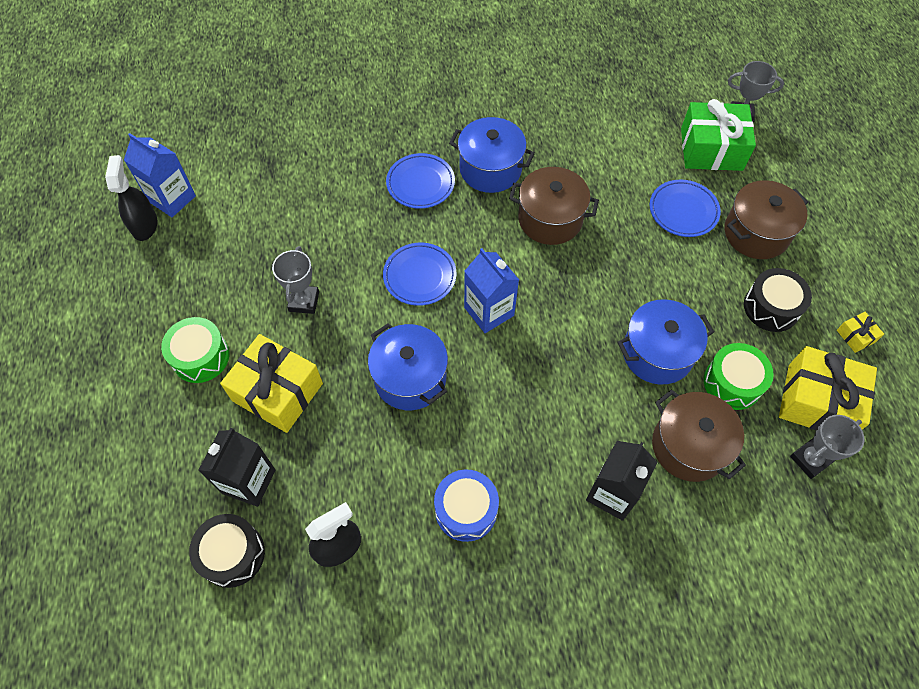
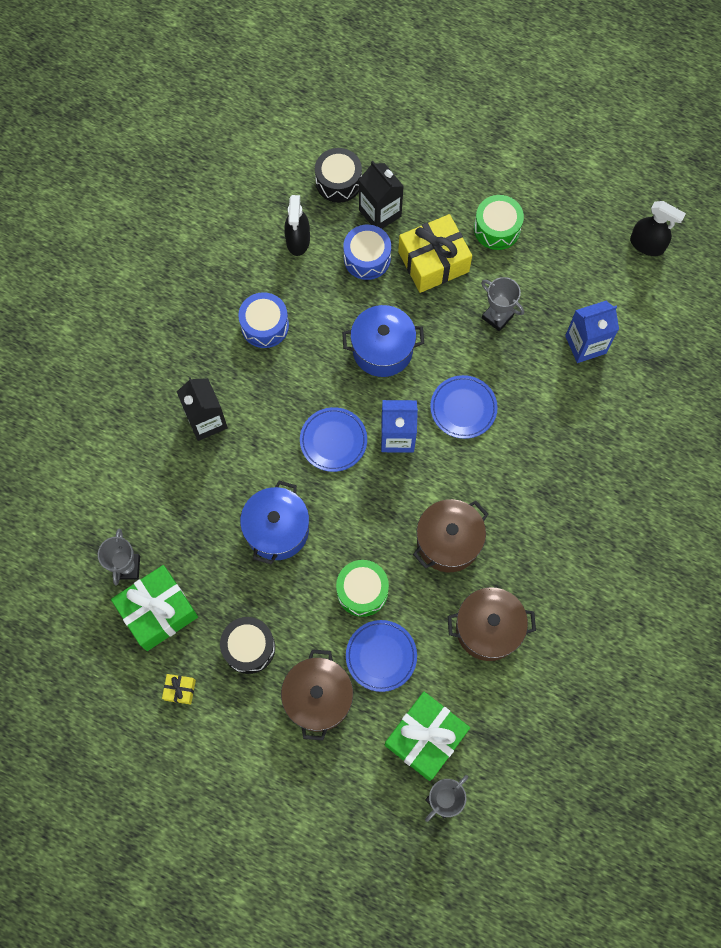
camera: 125 degrees right, 10 degrees up
blue carton [124,133,196,217] -> blue carton moved to [565,301,619,363]
blue plate [386,153,455,209] -> blue plate moved to [300,407,367,472]
blue pot [449,117,535,193] -> none
brown pot [652,390,746,482] -> brown pot moved to [447,587,536,661]
green drum [704,343,774,410] -> green drum moved to [336,560,389,617]
yellow gift [779,346,877,430] -> green gift [111,565,198,651]
none -> blue drum [343,225,391,280]

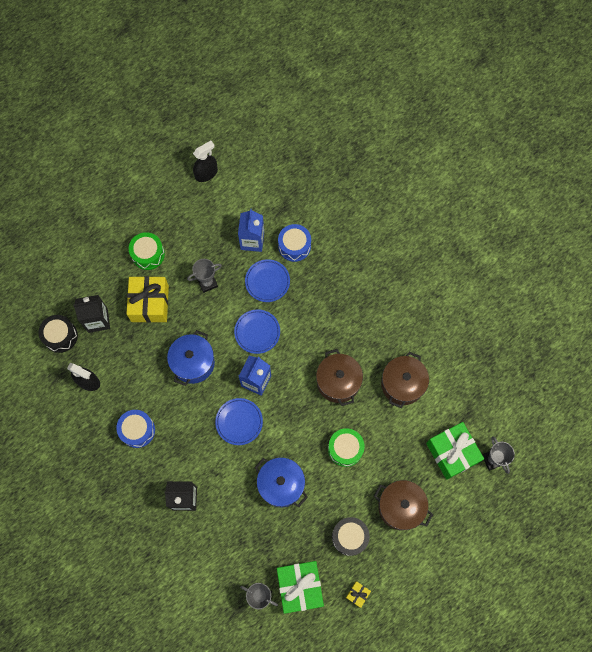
camera: 65 degrees left, 0 degrees up
blue drum [343,225,391,280] -> blue drum moved to [278,224,311,262]
blue plate [346,620,417,692] -> blue plate moved to [245,259,290,302]

